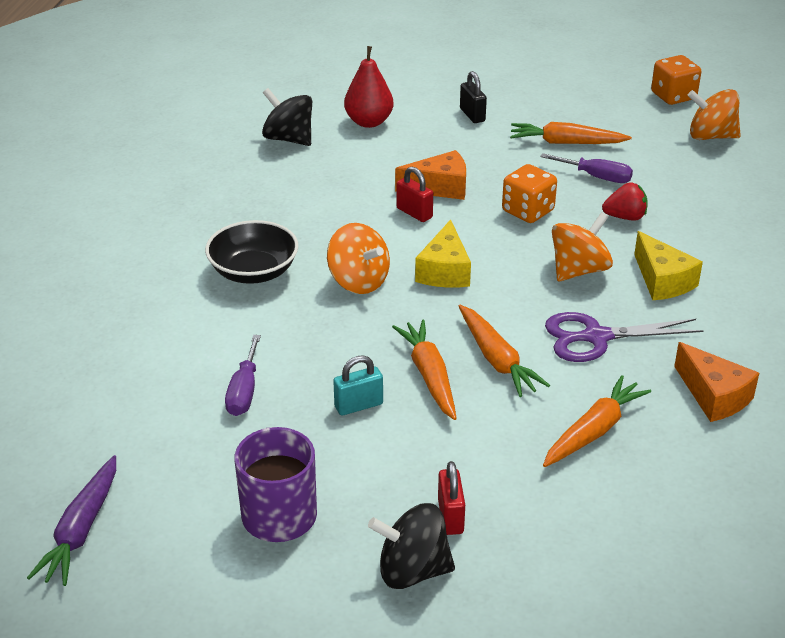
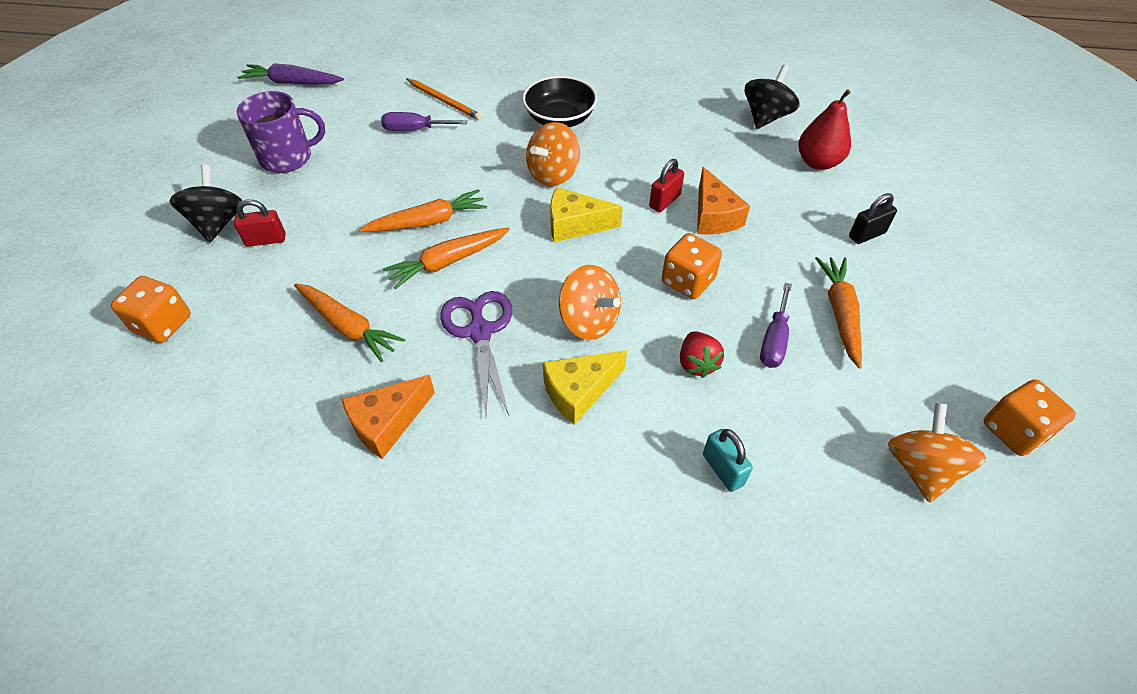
camera: 85 degrees right, 15 degrees up
turquoise padlock [333,355,383,415] -> turquoise padlock moved to [703,429,753,492]
none -> orange dice [111,276,191,343]
none -> orange pencil [407,79,482,120]

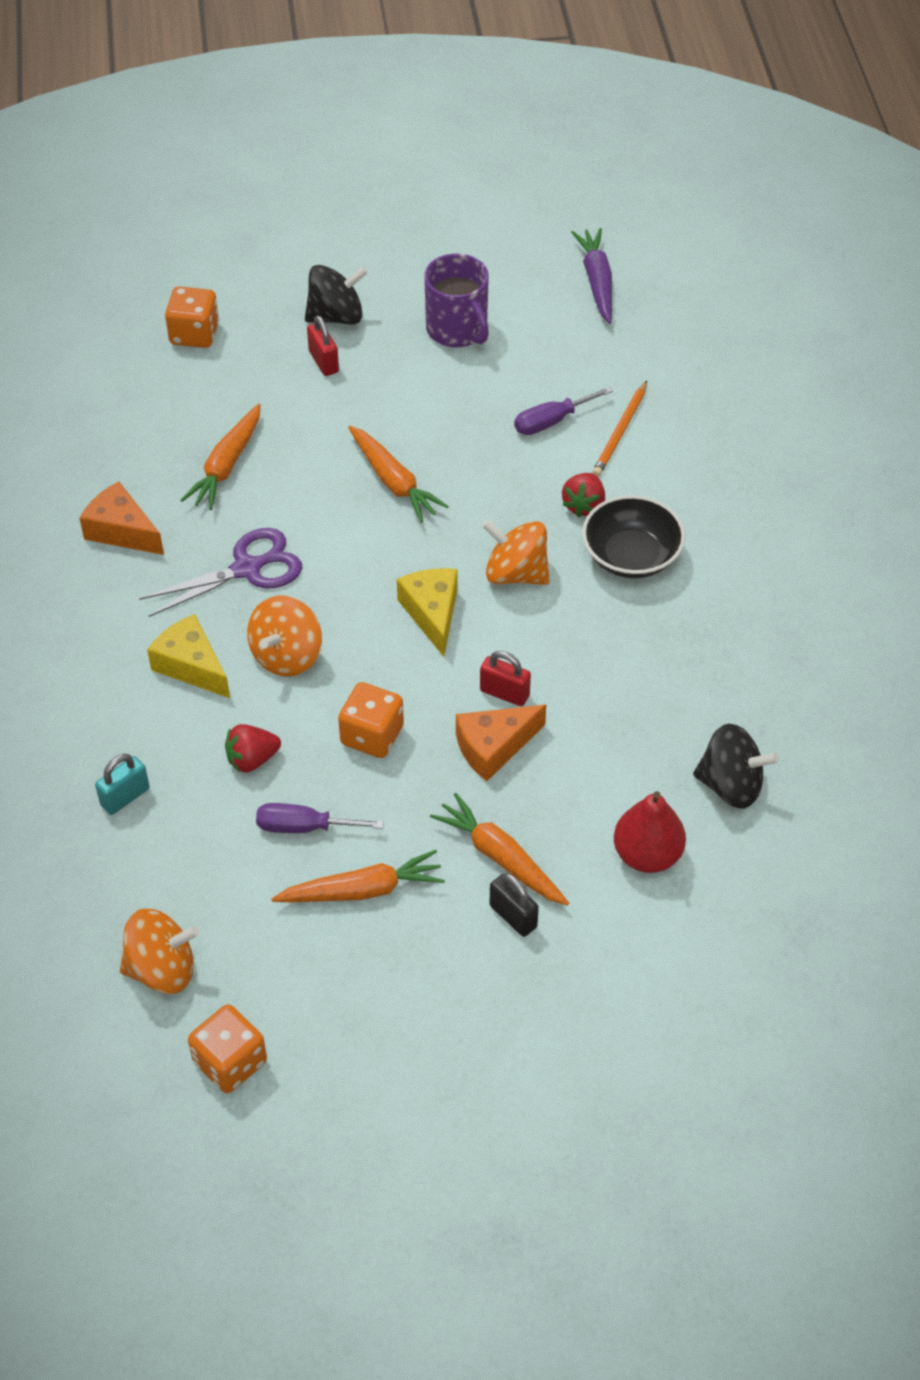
camera: 75 degrees right, 0 degrees up
purple screwdriver [381,112,467,131] -> purple screwdriver turned 105 degrees counterclockwise [514,387,613,435]
orange carrot [383,227,510,289] -> orange carrot moved to [430,793,569,906]
none -> red strawberry [562,473,605,517]

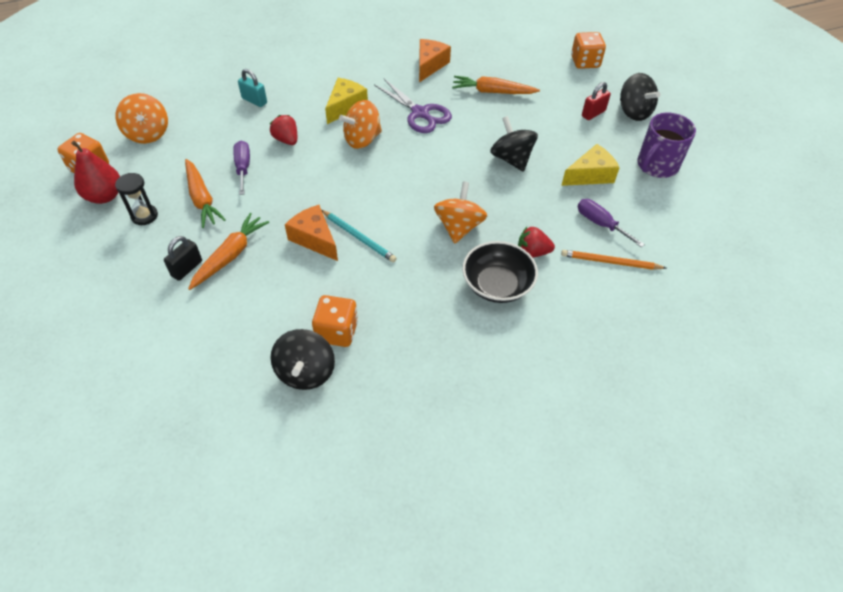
camera: 75 degrees right, 0 degrees up
orange spinning top [247,595,322,677] -> orange spinning top turned 45 degrees counterclockwise [339,100,382,149]
orange dice [338,682,404,758] -> orange dice moved to [312,295,358,347]
orange carrot [348,426,449,523] -> black spinning top [490,116,538,172]
yellow cheese [397,568,457,657] -> yellow cheese moved to [561,144,620,186]
red padlock [480,651,531,706] -> turquoise pencil [322,210,397,262]
purple carrot [571,228,612,324] -> none
red pear [614,791,686,873] -> red pear moved to [71,141,120,204]
none -> black hourglass [115,173,158,225]

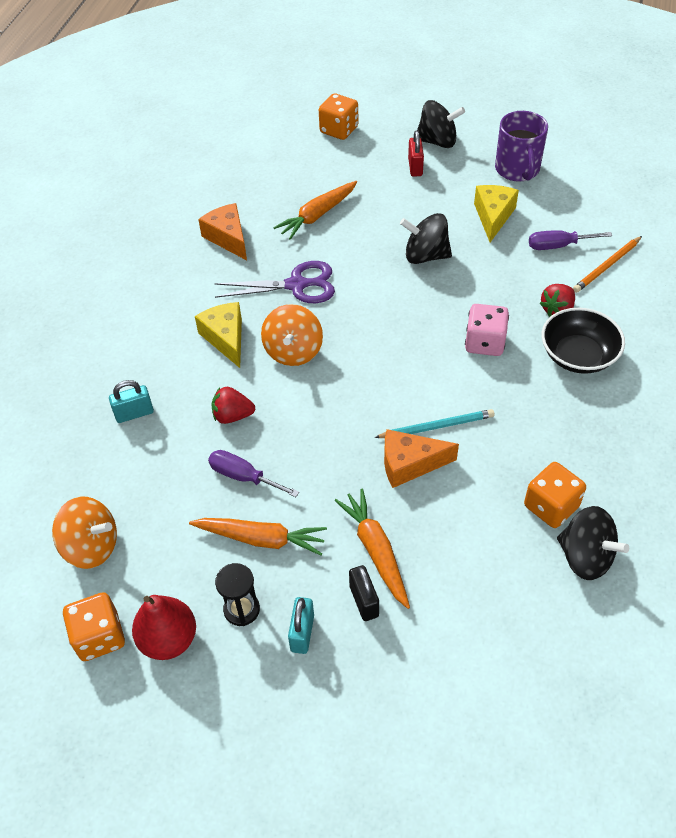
camera: 50 degrees left, 0 degrees up
orange spinning top [434,181,487,244] -> pink dice [465,304,509,356]
none -> turquoise padlock [288,597,314,654]

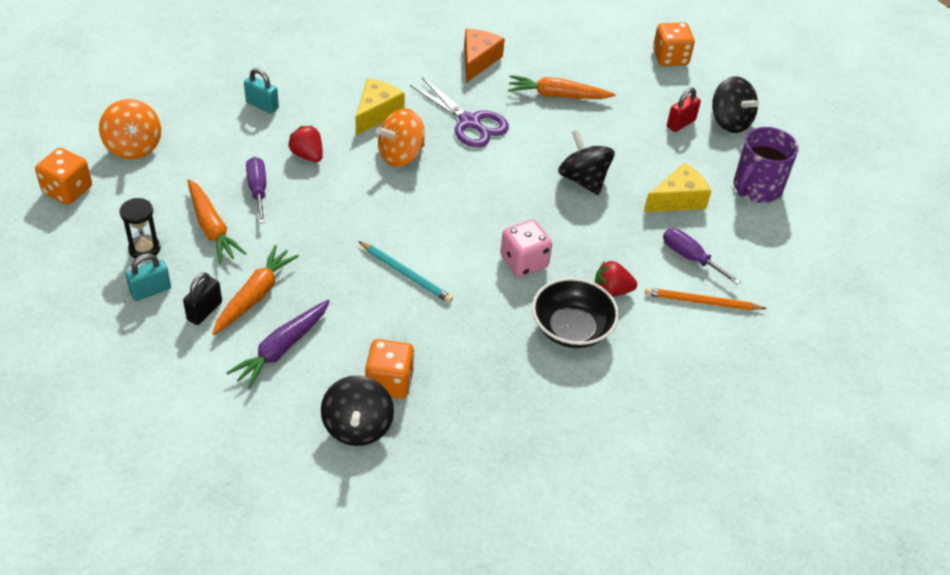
camera: 45 degrees right, 5 degrees down
red pear [132,595,196,660] -> none
orange cheese [384,429,459,488] -> none
none -> purple carrot [226,300,330,389]

